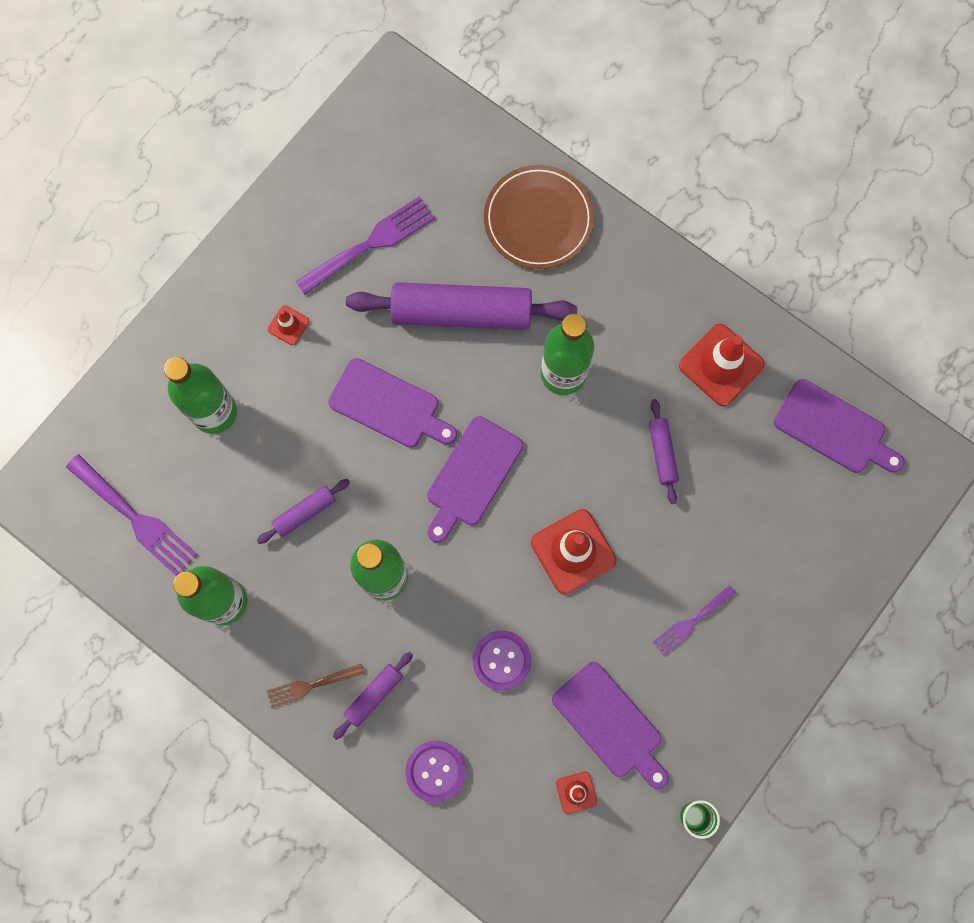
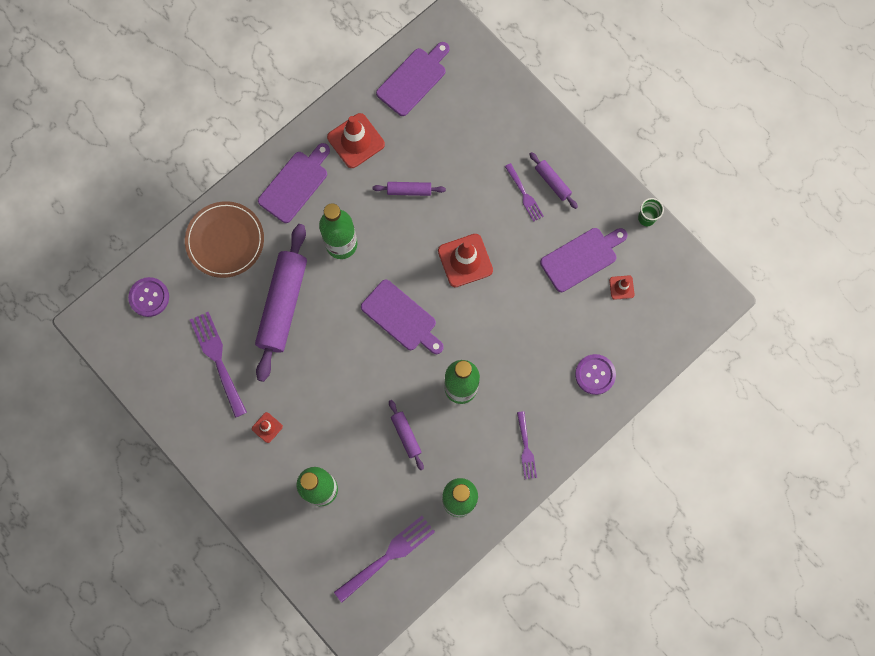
camera: 80 degrees left, 0 degrees up
brown fork [267,664,364,708] -> purple fork [517,411,537,479]
purple cutting board [328,358,457,448] -> purple cutting board moved to [258,143,330,223]
purple rolling pin [333,652,413,740] -> purple rolling pin moved to [529,152,578,209]
purple button [472,630,532,691] -> purple button moved to [128,277,169,317]

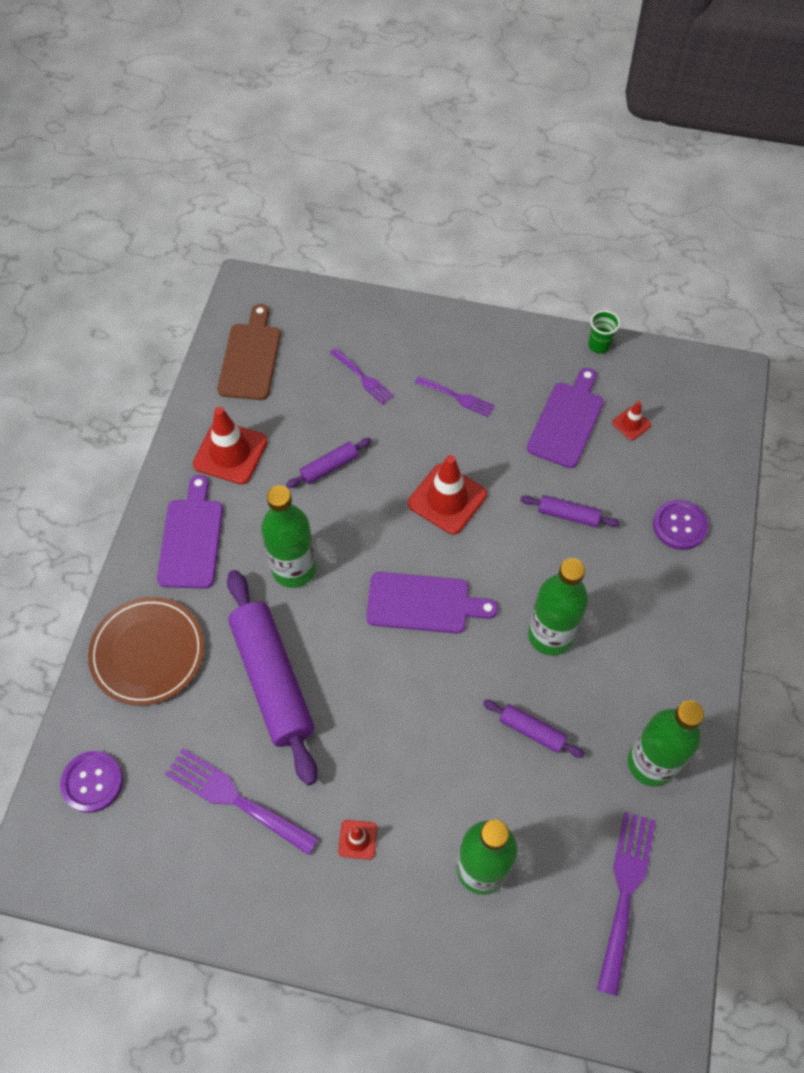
camera: 35 degrees left, 15 degrees down
purple cutting board [376,42,450,116] -> brown cutting board [217,304,281,400]
purple fork [517,411,537,479] -> purple fork moved to [330,348,394,405]
purple rolling pin [529,152,578,209] -> purple rolling pin moved to [520,495,620,527]

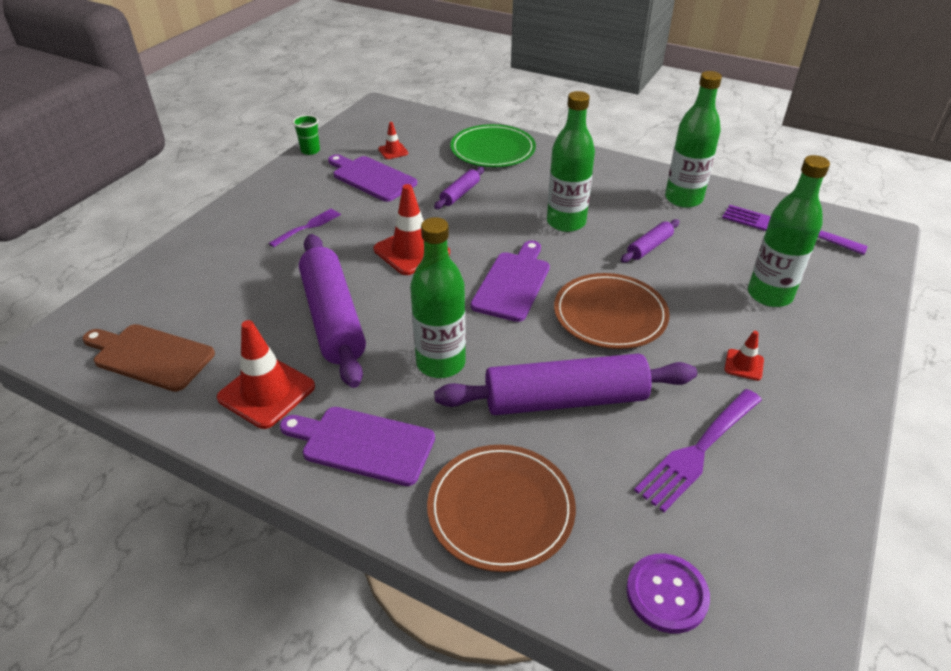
camera: 75 degrees left, 20 degrees down
purple rolling pin [286,438,371,488] -> purple rolling pin [299,234,366,388], size x2.18
purple fork [330,348,394,405] -> none
purple button [653,499,708,550] -> green plate [450,124,536,167]
none -> brown plate [554,273,670,349]

